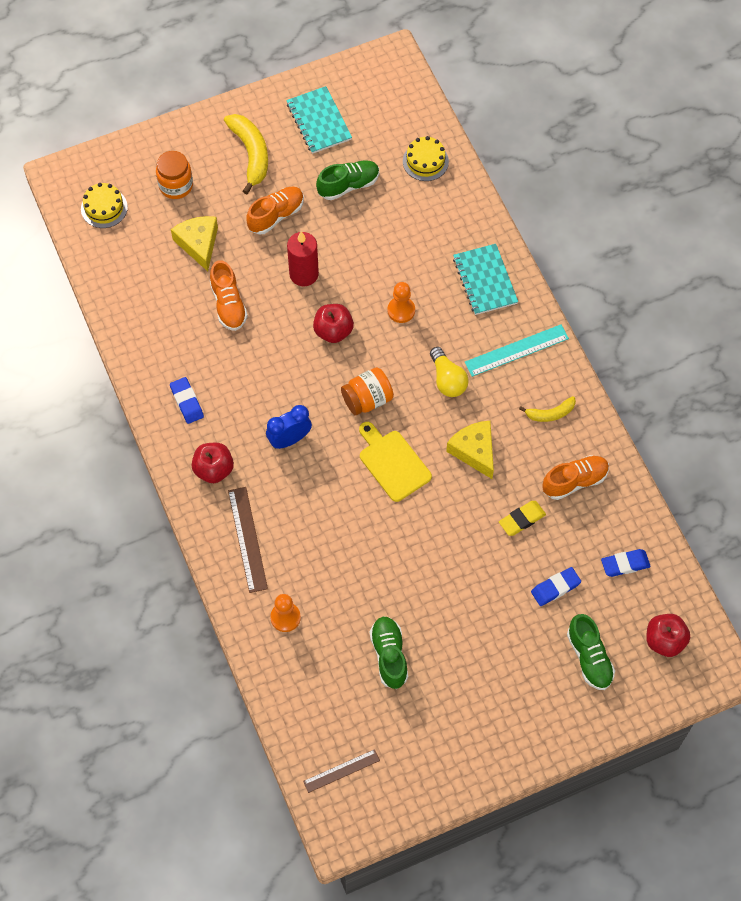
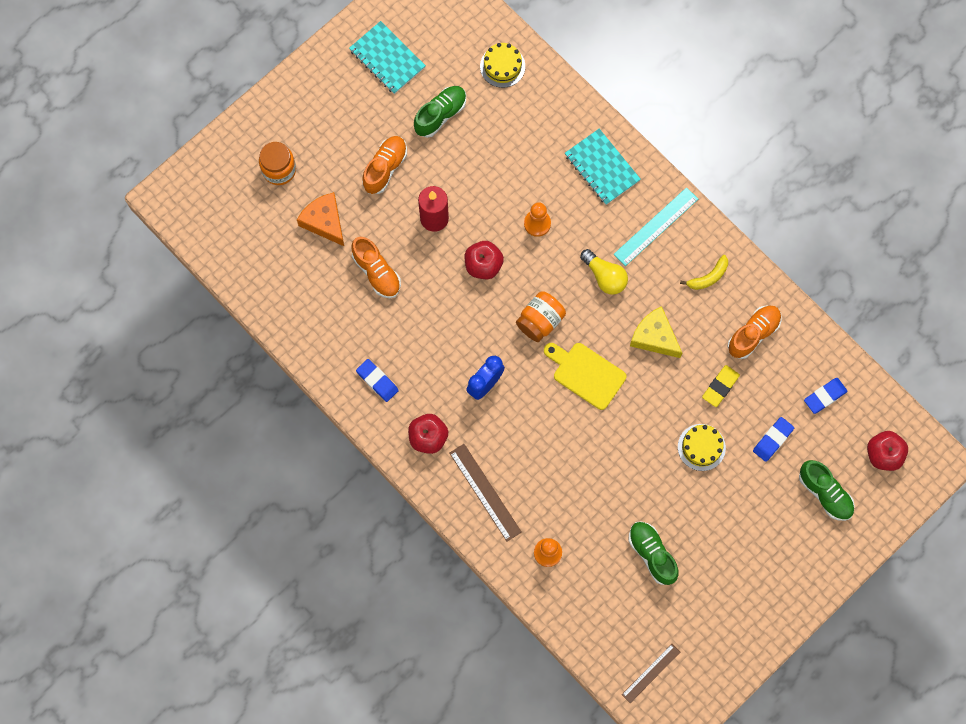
camera: 20 degrees left, 10 degrees up
yellow cake [81,183,128,228] -> yellow cake moved to [678,424,726,471]
yellow cheese [171,216,218,271] -> orange cheese [297,192,344,246]
yellow banana [224,114,268,194] -> none

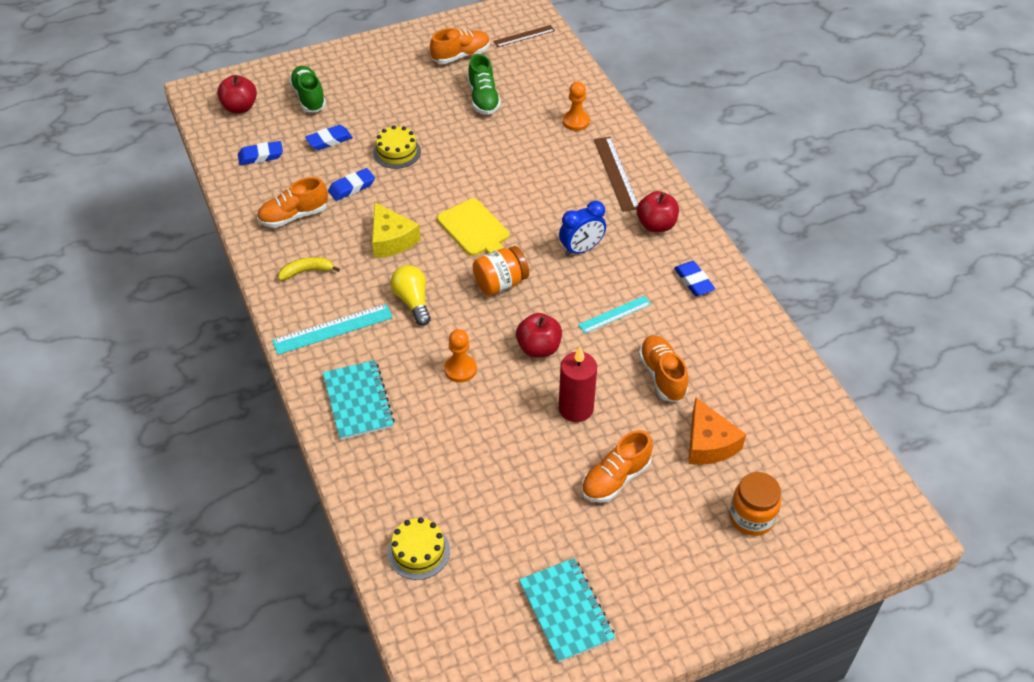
camera: 160 degrees left, 25 degrees down
green shoe [414,86,466,138] -> none
yellow eraser [702,365,740,407] -> blue eraser [328,168,375,201]
none -> orange shoe [430,28,490,64]
none -> turquoise ruler [578,296,651,333]

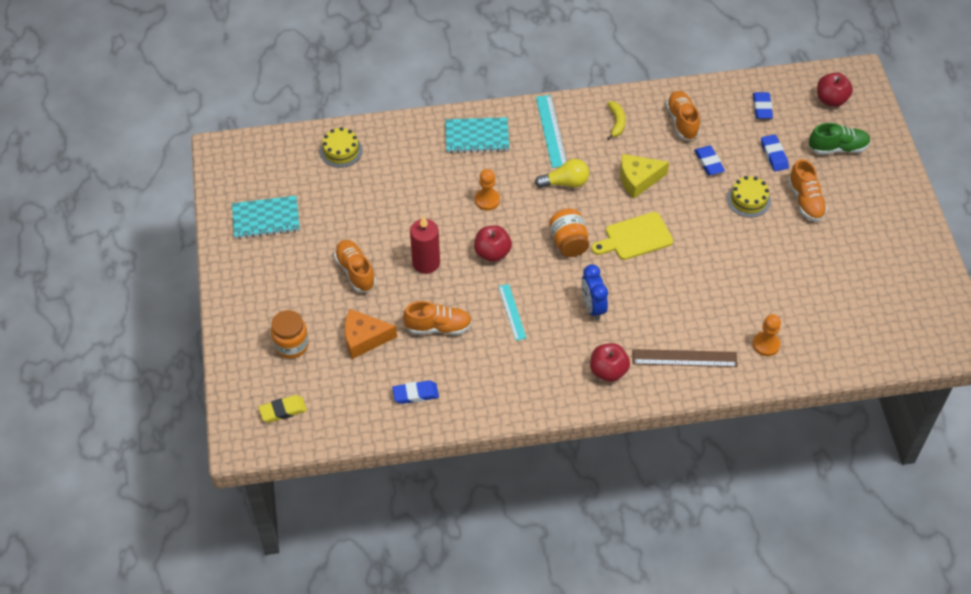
camera: 105 degrees right, 5 degrees up
orange shoe [430,28,490,64] -> orange shoe moved to [788,159,828,222]
green shoe [468,54,501,115] -> none
brown ruler [493,25,555,47] -> none
blue eraser [674,261,715,296] -> blue eraser moved to [392,381,439,404]
none -> yellow eraser [258,395,307,423]

